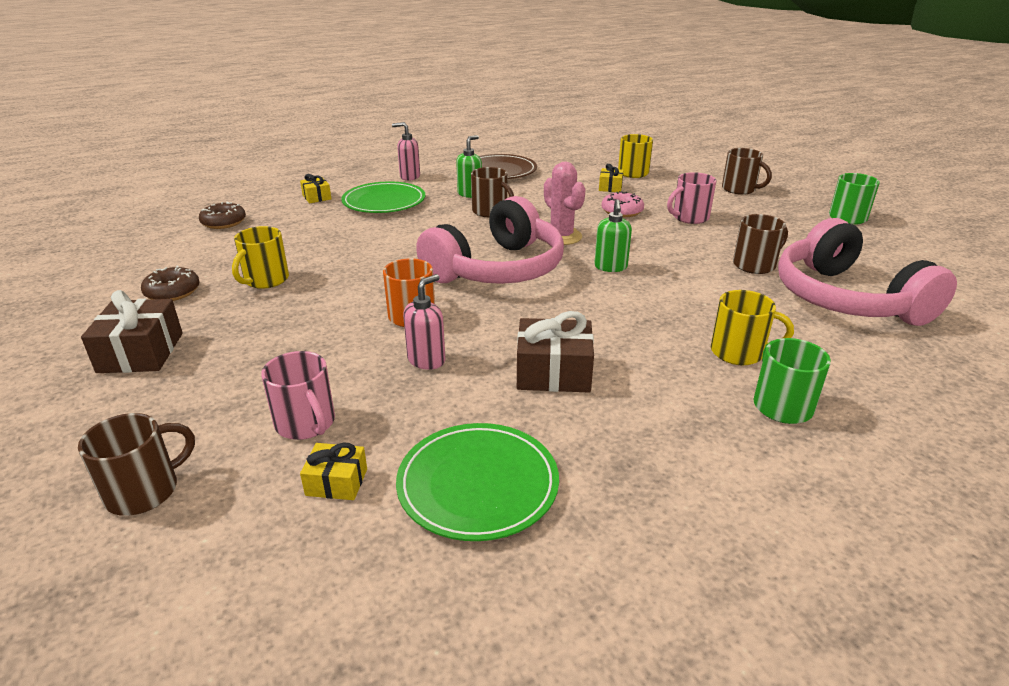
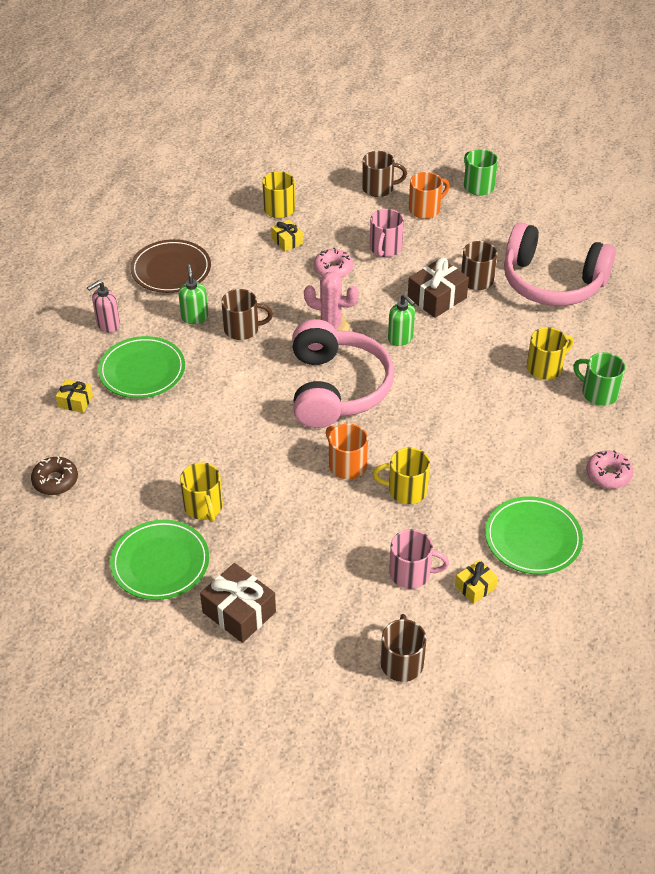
camera: 45 degrees left, 15 degrees up
brown donut [141,265,200,301] -> green plate [110,520,209,600]
pink soap dispenser [403,274,445,370] -> yellow mug [373,448,430,504]
brown gift [517,311,594,393] -> brown gift moved to [408,257,469,318]
none -> orange mug [409,172,449,219]
none -> pink donut [586,450,633,489]

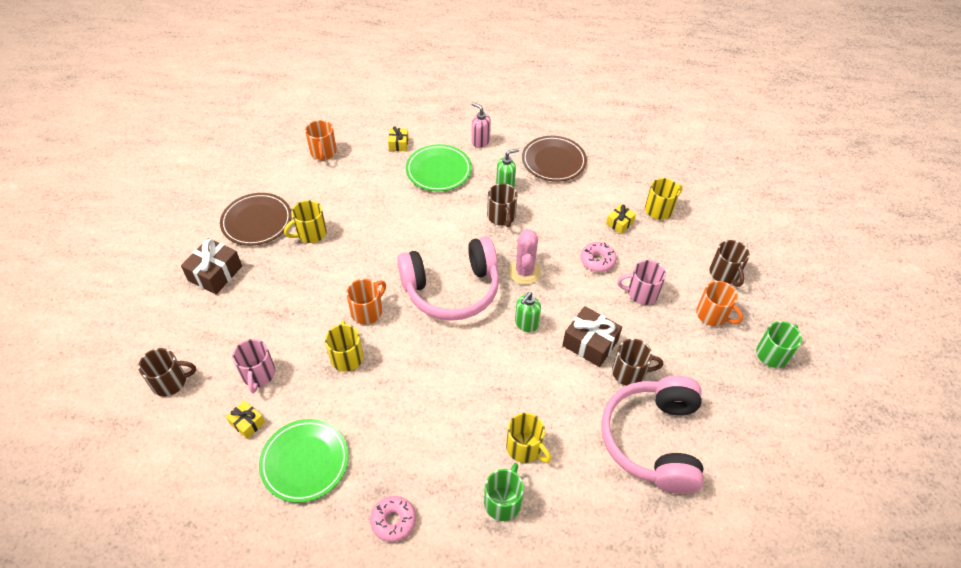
camera: 75 degrees right, 5 degrees up
brown donut [31,456,78,495] -> orange mug [305,120,337,161]
green plate [110,520,209,600] -> brown plate [220,193,292,246]

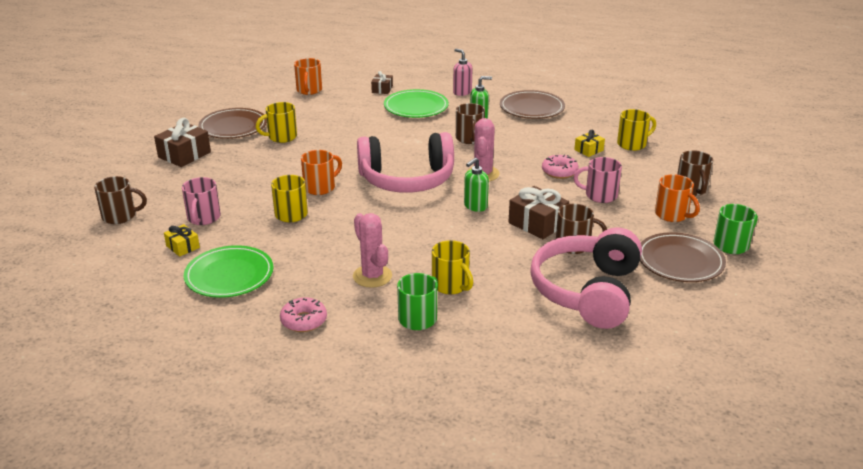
camera: 10 degrees right, 20 degrees down
yellow gift [388,126,409,151] -> brown gift [371,71,393,94]
none -> pink cactus [353,213,392,288]
none -> brown plate [640,232,726,282]

